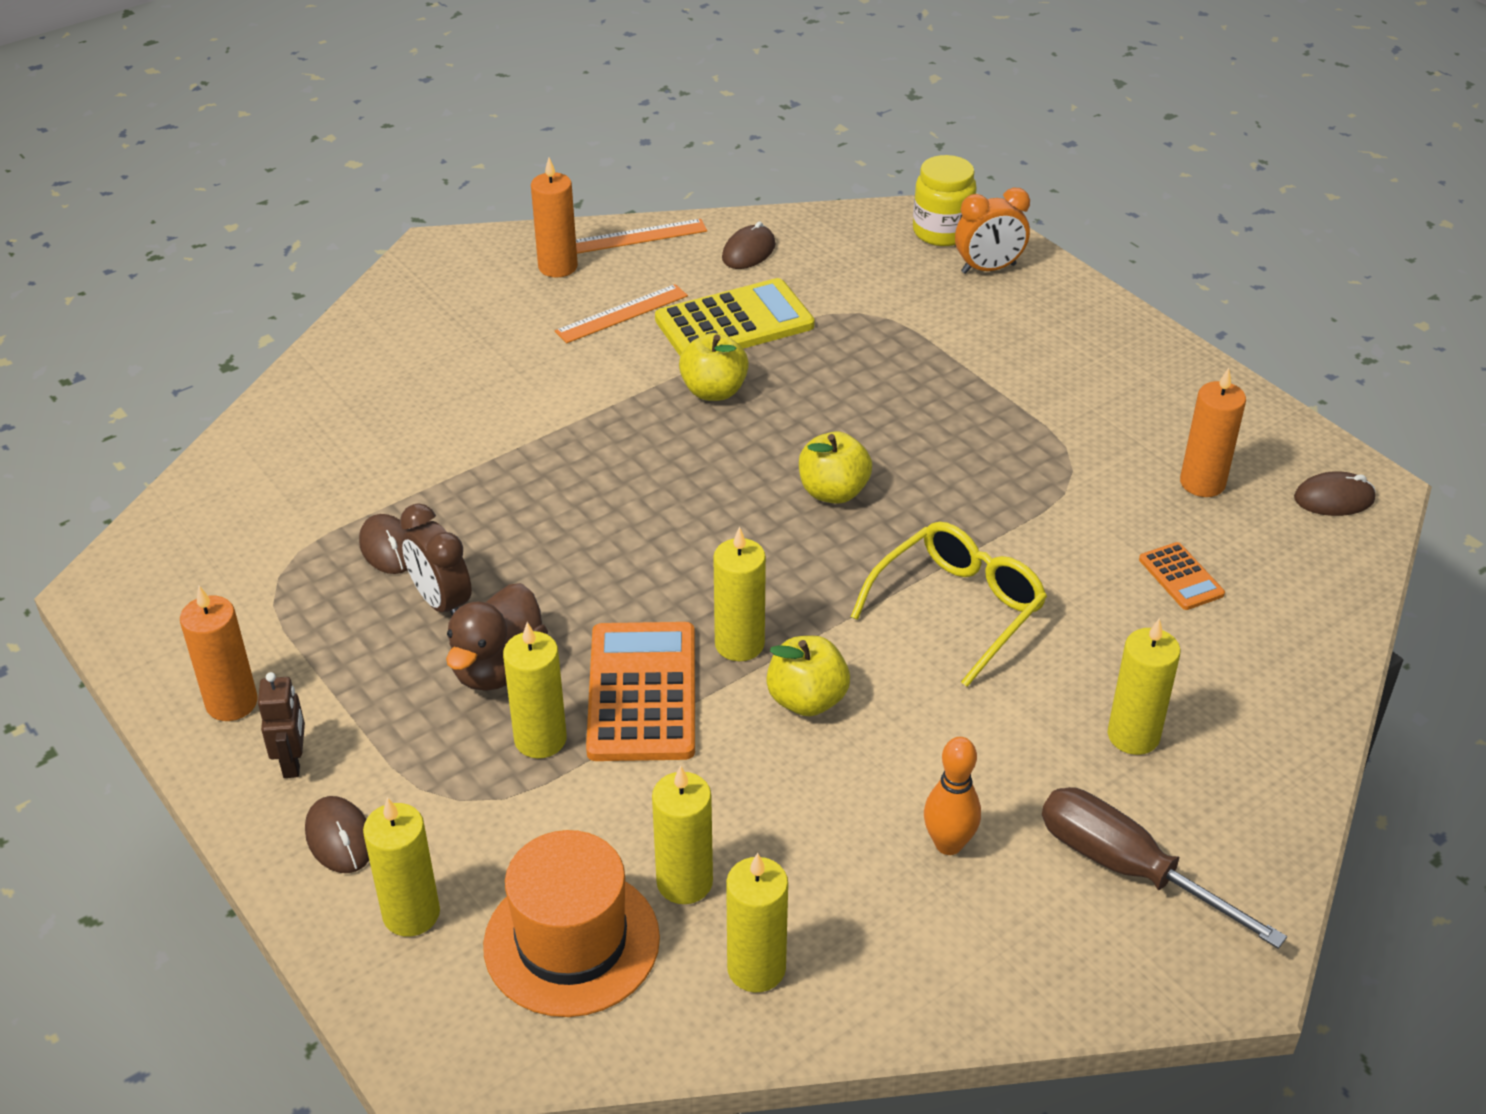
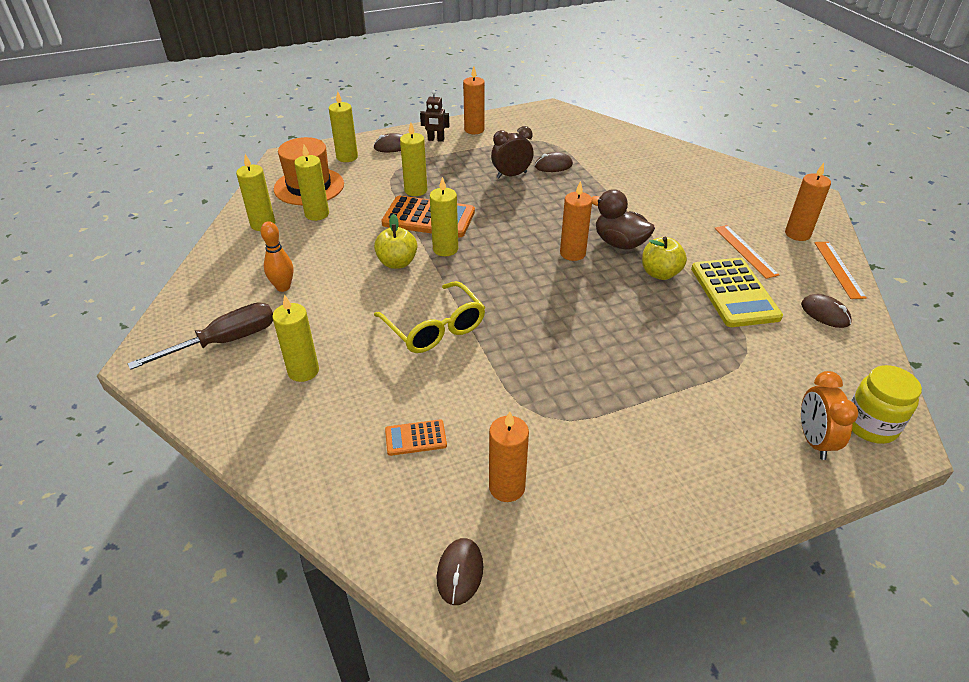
camera: 105 degrees right, 0 degrees up
brown duck [446,583,548,691] -> brown duck moved to [591,189,655,250]
yellow apple [799,431,872,504] -> none
none -> orange candle [560,181,592,261]

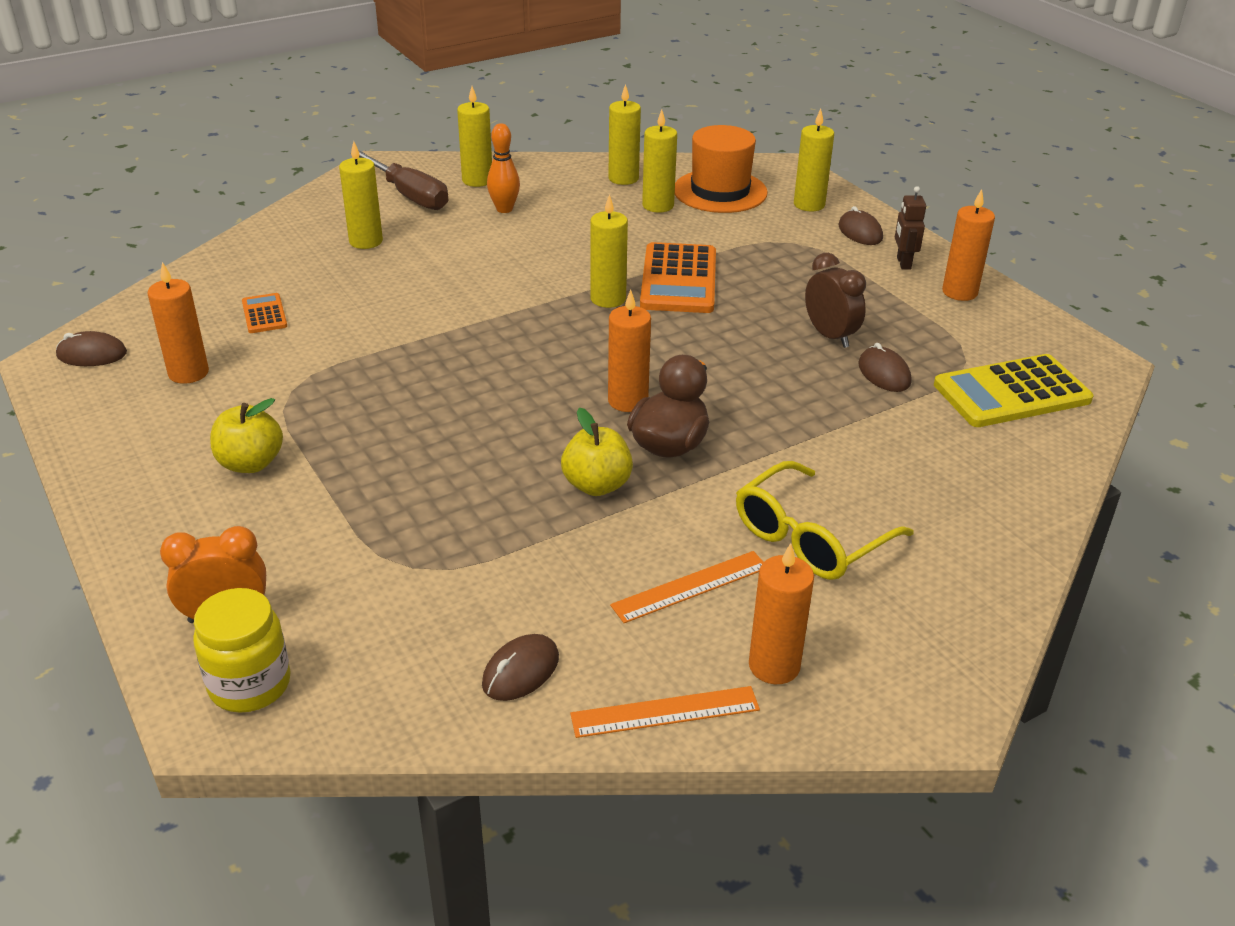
camera: 80 degrees right, 5 degrees down
yellow apple [374,214,417,269] -> yellow apple moved to [210,398,283,473]
yellow glasses [374,281,485,353] -> yellow glasses moved to [736,461,914,580]
yellow candle [400,122,427,196] -> yellow candle moved to [457,86,492,187]
yellow calculator [691,258,783,327] -> yellow calculator moved to [934,354,1093,427]

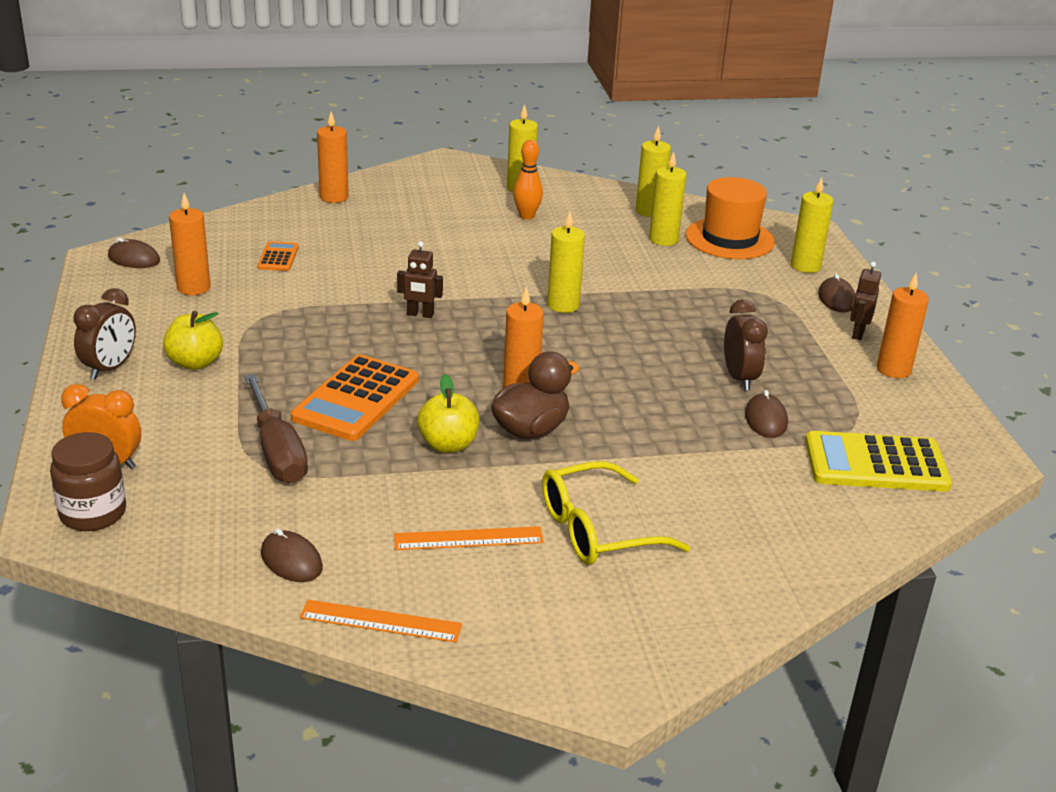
camera: 20 degrees right, 5 degrees down
yellow jar [193,588,291,713] -> brown jar [50,432,126,531]
yellow candle [339,141,383,249] -> none
brown screwdriver [350,150,448,210] -> brown screwdriver moved to [244,374,308,483]
brown mouse [482,634,559,701] -> brown mouse turned 75 degrees clockwise [261,528,323,582]
orange calculator [640,242,716,313] -> orange calculator moved to [291,354,419,441]
orange candle [749,543,814,684] -> orange candle moved to [317,112,349,203]
none -> brown clock [74,288,136,380]
none -> brown robot [397,241,443,318]

